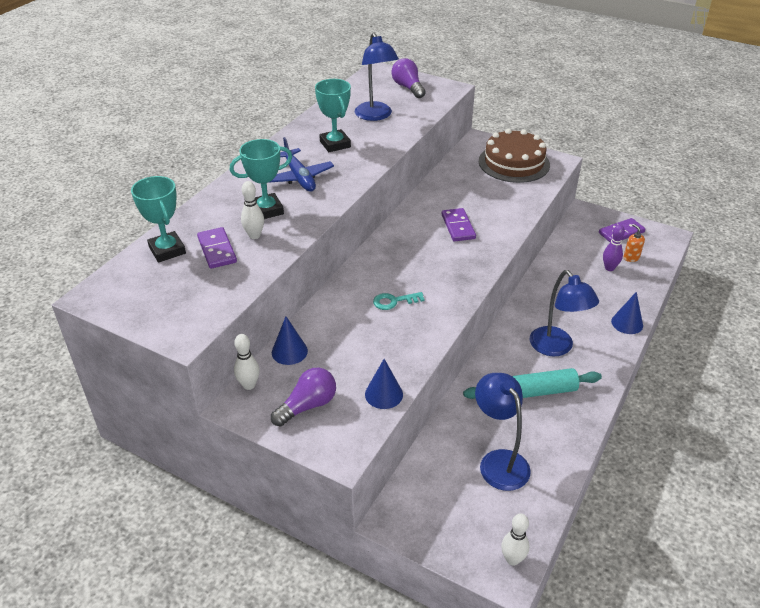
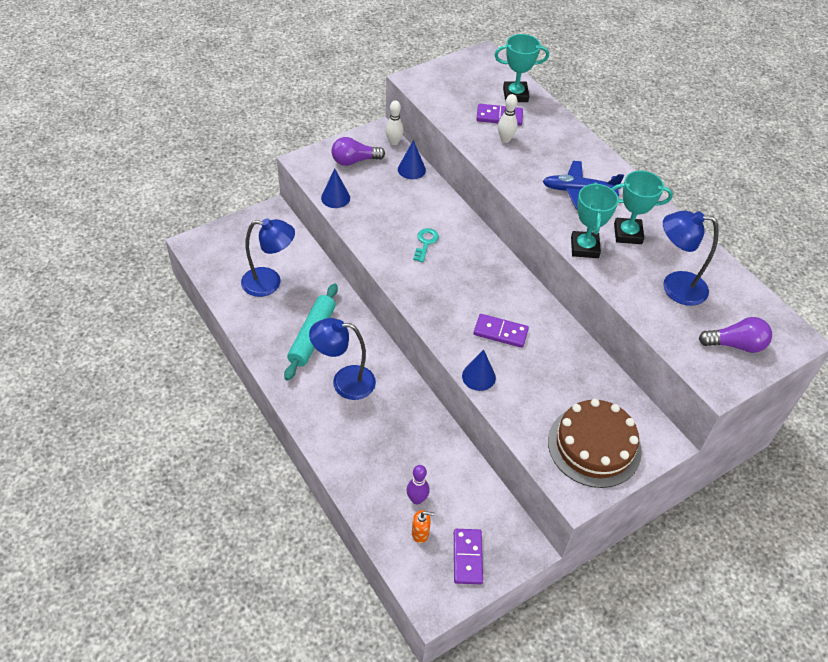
camera: 115 degrees right, 10 degrees up
turquoise trophy [230,139,292,219] -> turquoise trophy moved to [571,182,619,258]
purple light bulb [271,367,336,427] -> purple light bulb turned 90 degrees clockwise [331,137,385,166]
white bowling pin [501,513,529,566] -> none
blue cone [611,292,643,334] -> blue cone moved to [462,349,496,391]

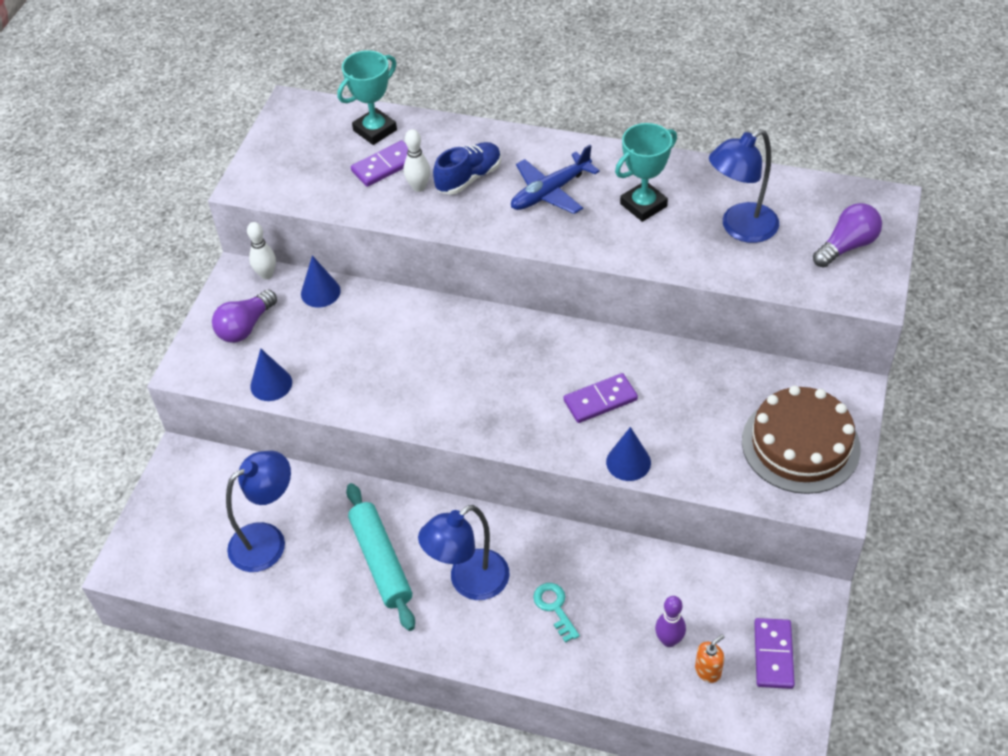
camera: 35 degrees left, 0 degrees up
turquoise key [413,228,439,262] -> turquoise key moved to [533,583,580,643]
purple domino [454,529,483,584] -> purple domino turned 45 degrees clockwise [754,618,795,689]
turquoise trophy [571,182,619,258] -> none
none -> blue shoe [433,142,501,195]

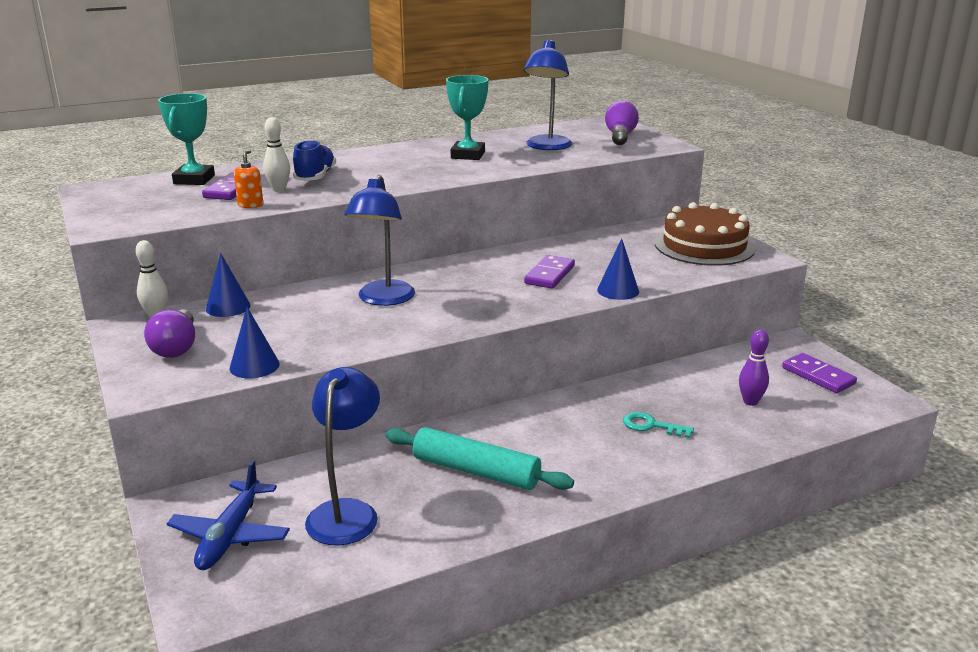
camera: 45 degrees left, 25 degrees down
blue lamp [418,505,509,600] -> blue lamp moved to [345,175,415,306]
blue plane [511,145,600,214] -> blue plane moved to [167,460,290,570]
orange soap dispenser [695,634,724,683] -> orange soap dispenser moved to [234,150,263,208]

